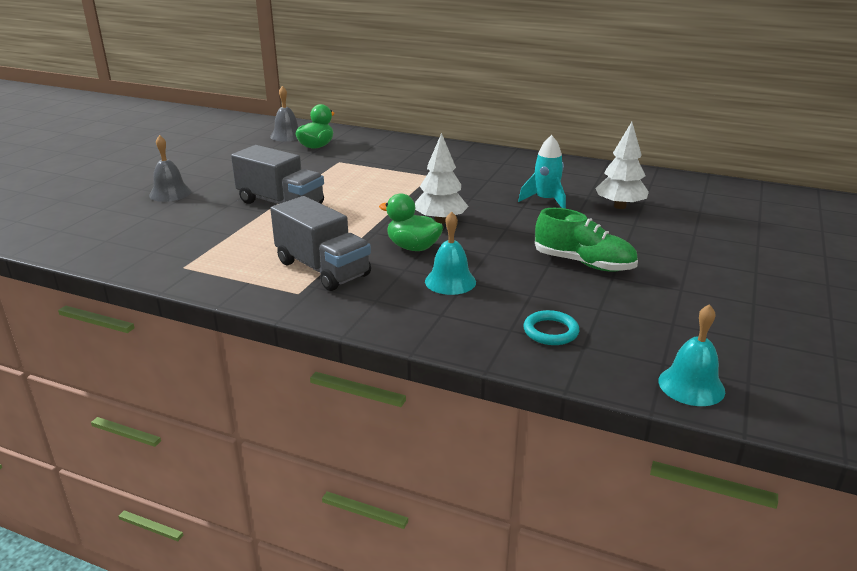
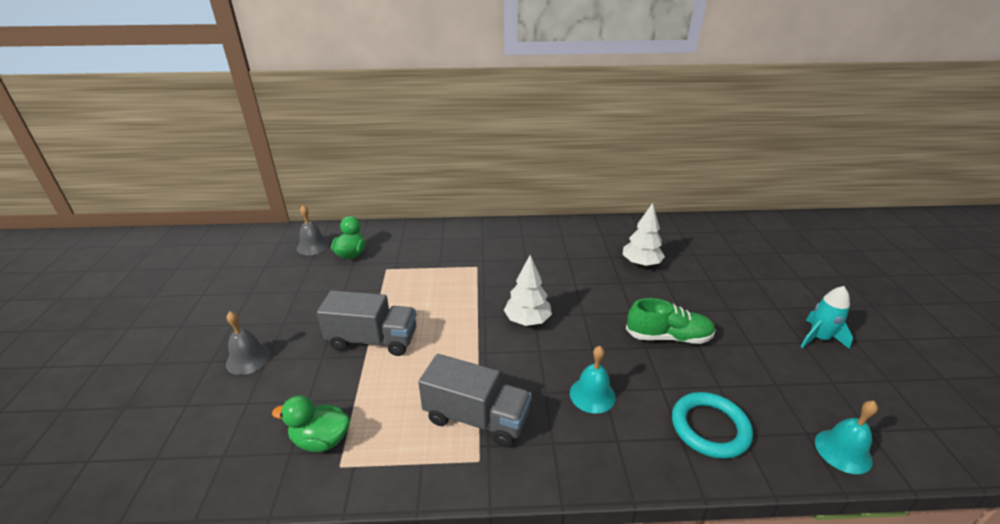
camera: 25 degrees left, 5 degrees up
green duck [379,193,443,251] -> green duck moved to [272,395,350,452]
turquoise rocket [518,135,566,209] -> turquoise rocket moved to [800,286,853,349]
turquoise ring [524,310,580,345] -> turquoise ring [672,392,753,459], size x1.63

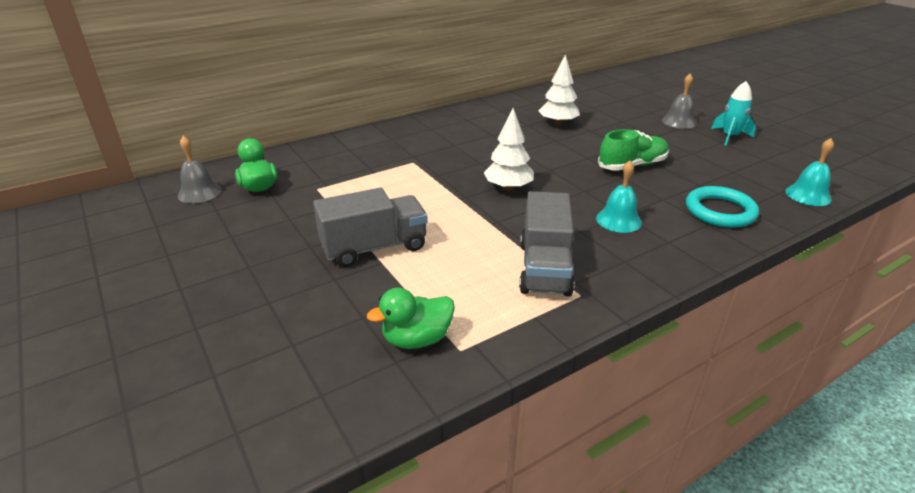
camera: 30 degrees left, 0 degrees up
grey bell [226,311,271,375] -> grey bell moved to [662,74,696,129]
grey truck [418,354,532,447] -> grey truck turned 105 degrees clockwise [519,191,575,297]

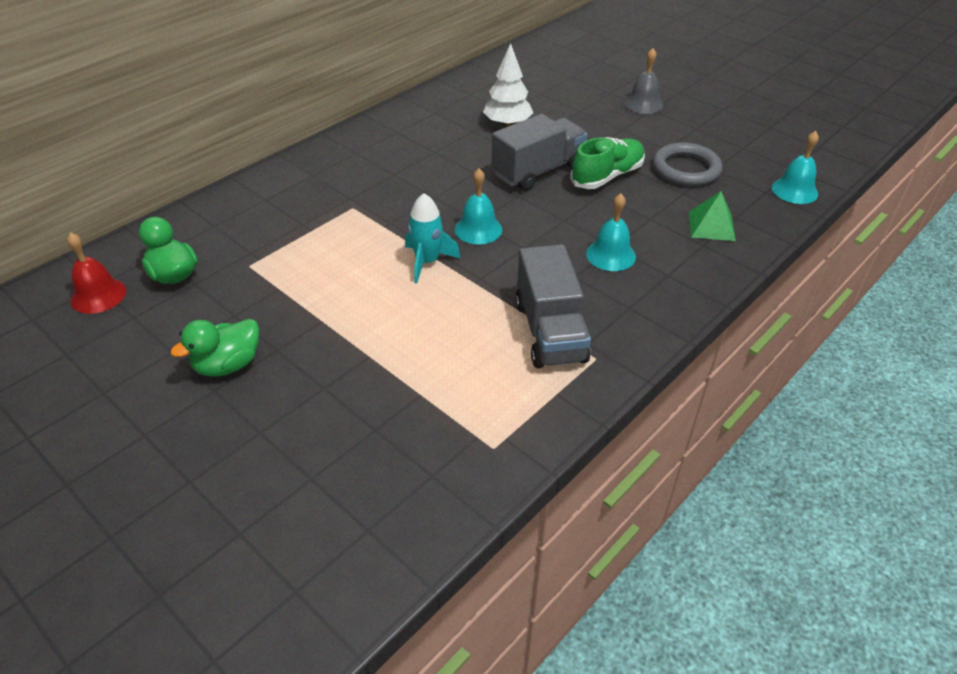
camera: 15 degrees left, 10 degrees up
grey bell [178,136,221,203] -> red bell [67,232,126,314]
grey truck [313,188,428,267] -> grey truck moved to [491,114,587,191]
green duck [367,288,455,349] -> green duck moved to [170,319,259,377]
white tree [484,108,534,191] -> turquoise bell [455,168,502,244]
turquoise ring [686,186,759,228] -> green pyramid [689,191,736,241]
turquoise rocket [711,81,756,146] -> turquoise rocket moved to [405,193,461,284]
none -> grey ring [653,142,723,186]

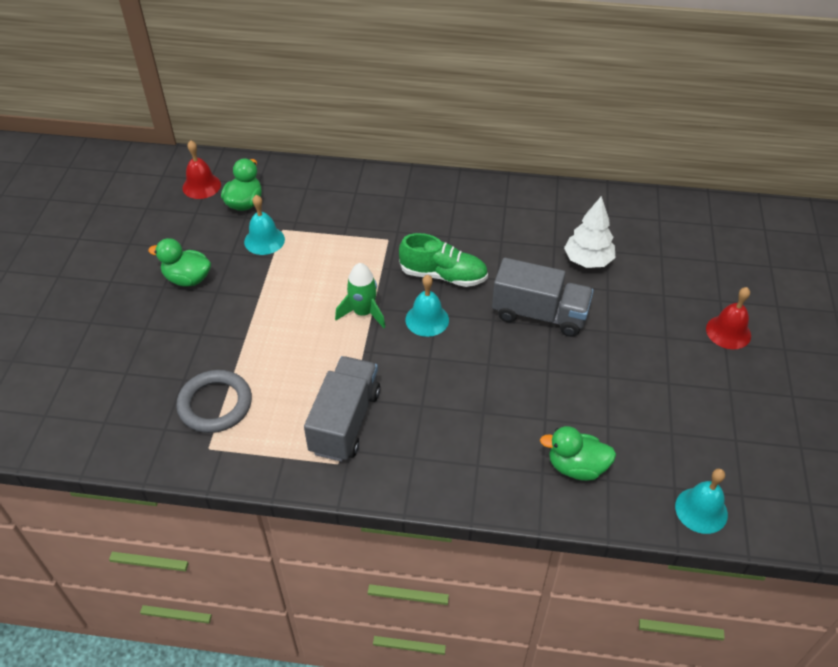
camera: 55 degrees right, 5 degrees up
turquoise rocket [405,193,461,284] -> green rocket [335,263,385,328]
grey truck [515,244,591,368] -> grey truck turned 150 degrees clockwise [304,356,380,462]
green shoe [570,137,645,189] -> green shoe moved to [399,233,488,287]
turquoise bell [586,193,636,271] -> turquoise bell moved to [244,195,285,255]
grey bell [624,48,663,114] -> red bell [706,287,751,349]
grey ring [653,142,723,186] -> grey ring moved to [176,370,252,433]
green pyramid [689,191,736,241] -> green duck [540,426,616,481]

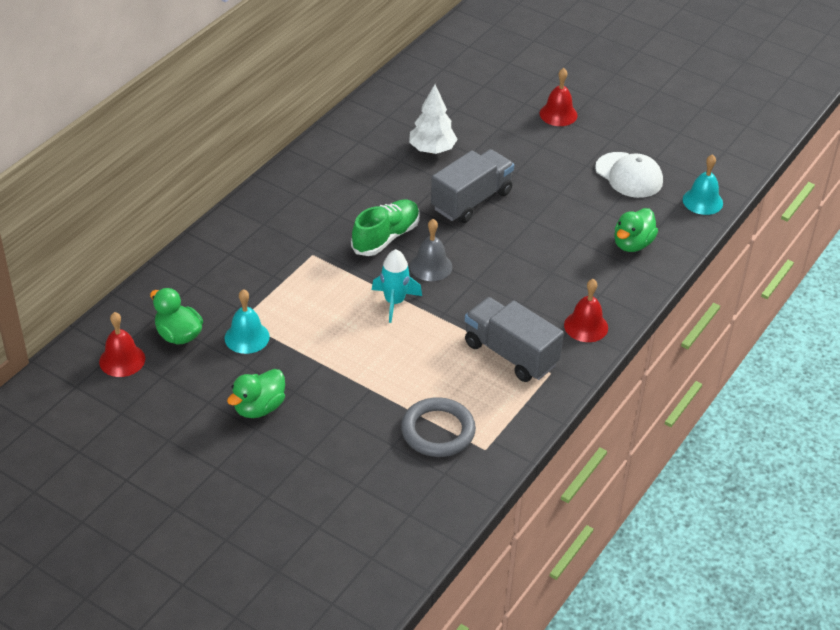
camera: 65 degrees left, 5 degrees down
green rocket [335,263,385,328] -> turquoise rocket [372,249,422,323]
turquoise bell [405,275,449,337] -> grey bell [410,219,452,281]
none -> red bell [564,279,608,342]
none -> white cap [595,152,663,198]

